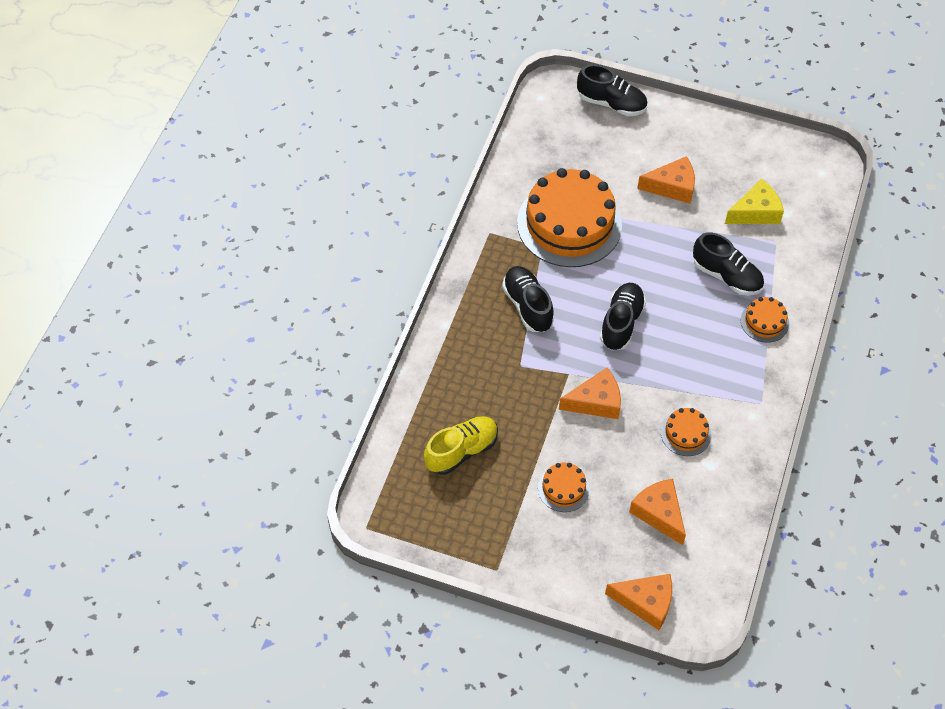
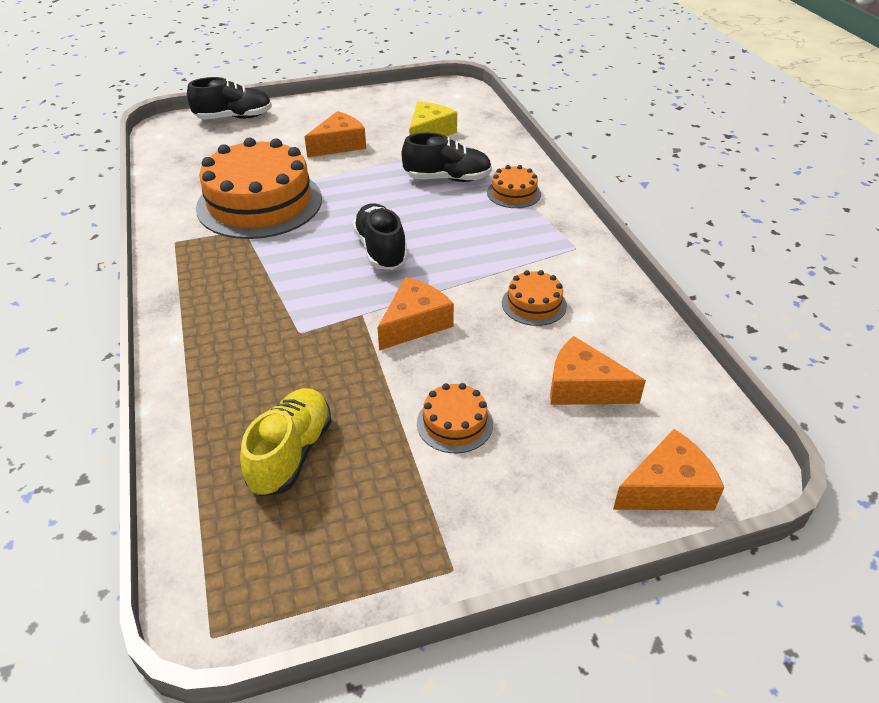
camera: 35 degrees left, 15 degrees down
black shoe [502,266,554,332] -> none

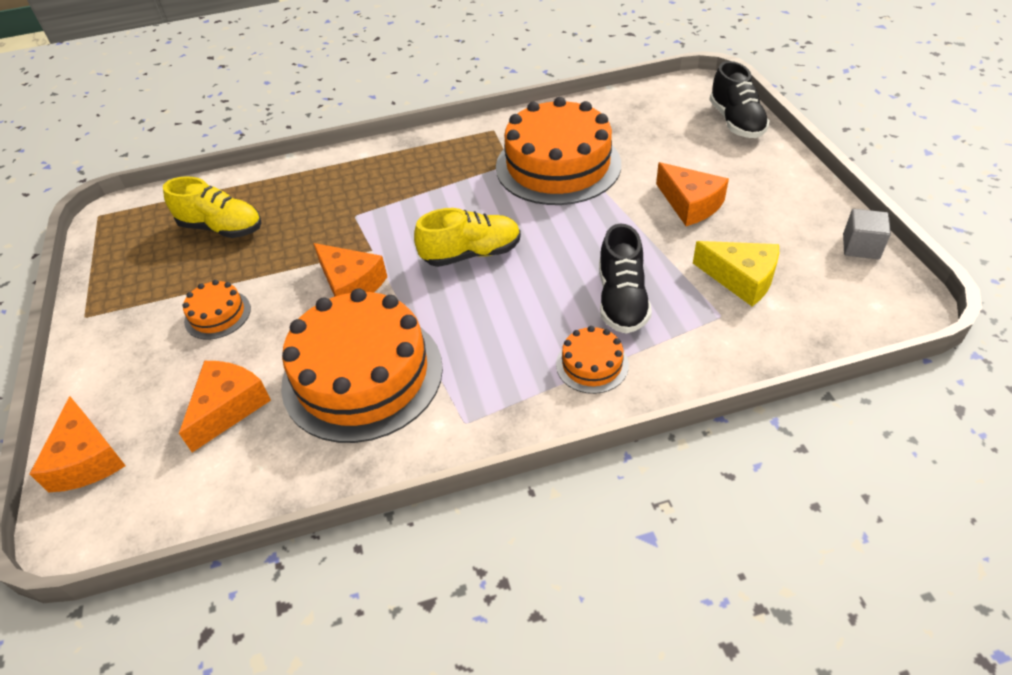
camera: 95 degrees right, 5 degrees up
black shoe [352,203,408,270] -> yellow shoe [414,208,521,267]
orange cake [502,270,567,326] -> orange cake [281,288,443,443], size x2.25
none -> grey cube [843,209,891,259]

